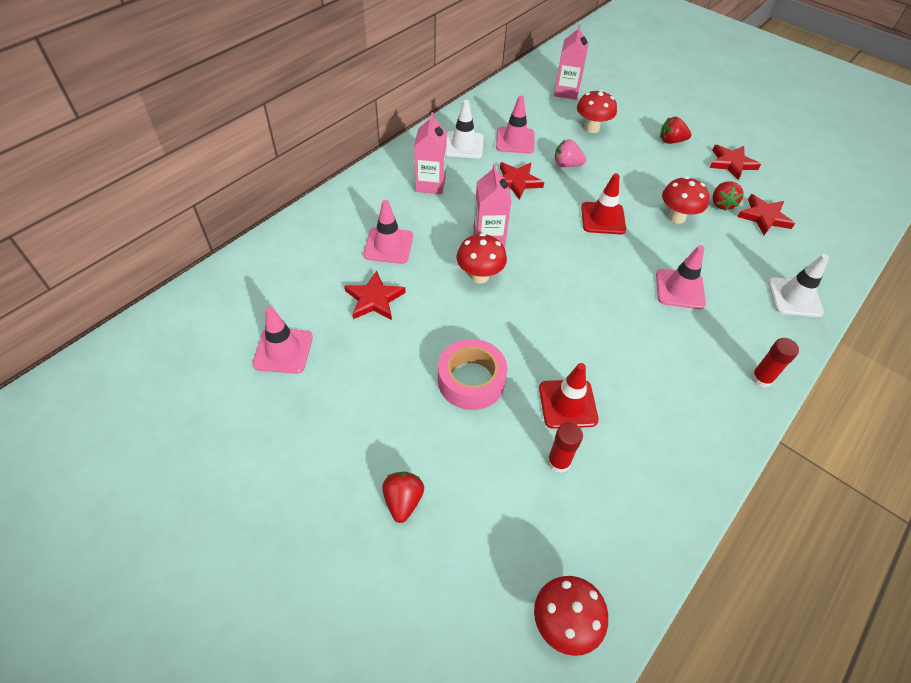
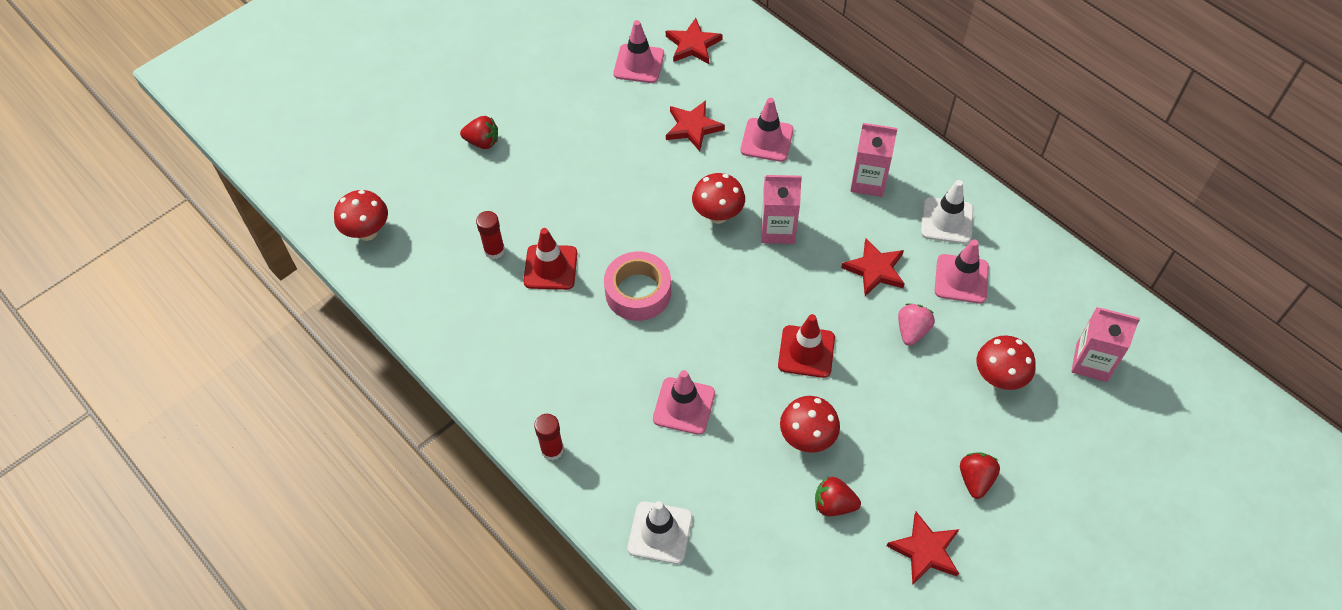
camera: 100 degrees right, 5 degrees up
pink tape [438,339,507,410] -> pink tape moved to [604,251,671,321]
red star [737,194,795,235] -> red star moved to [666,18,723,64]

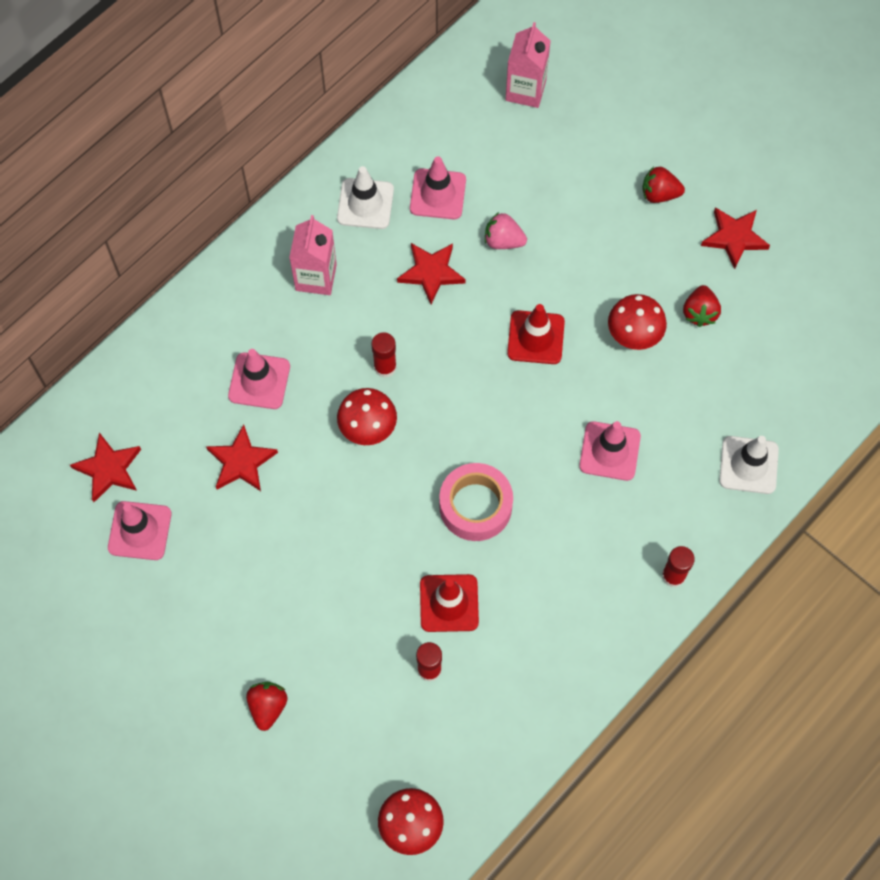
camera: 95 degrees left, 10 degrees up
pink carton [761,175,802,244] -> red glue stick [371,332,397,378]
red mushroom [977,335,1036,390] -> none

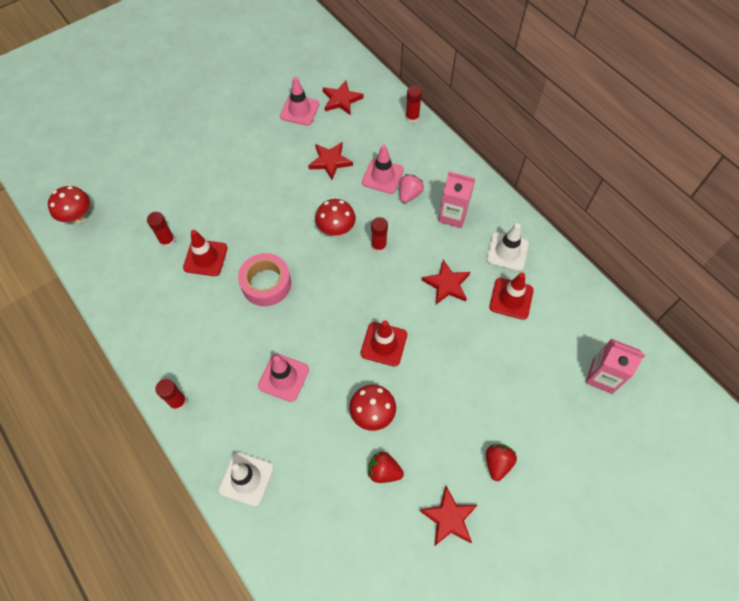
camera: 100 degrees right, 5 degrees down
red strawberry [246,682,287,731] -> none
pink traffic cone [410,156,466,219] -> red traffic cone [489,272,534,320]
pink strawberry [485,212,527,249] -> pink strawberry moved to [399,174,424,203]
none -> red glue stick [405,86,422,123]

